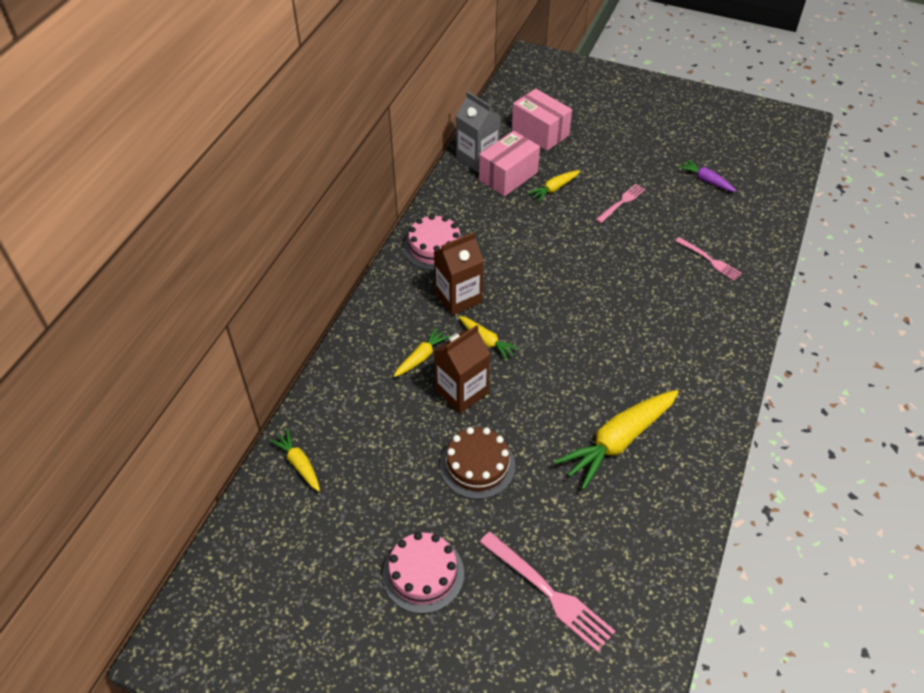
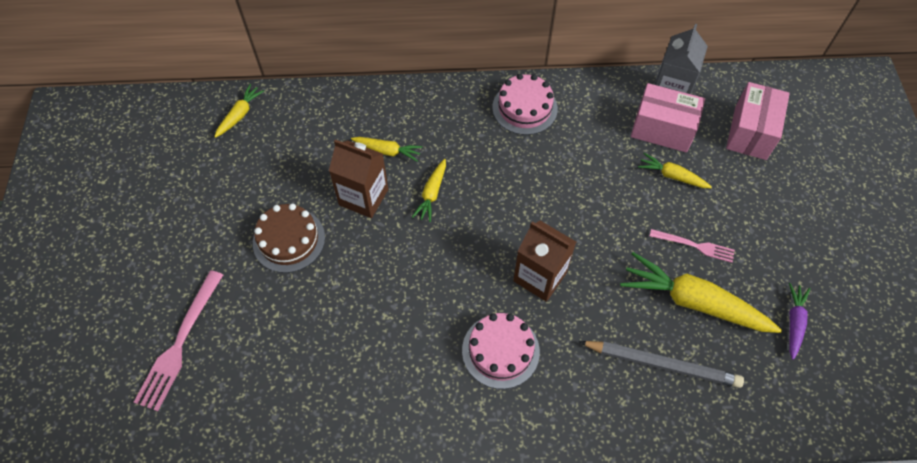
camera: 65 degrees right, 10 degrees up
pink cake [382,532,464,614] -> pink cake moved to [462,313,540,389]
brown carton [434,232,484,315] -> brown carton moved to [513,220,576,302]
yellow carrot [554,390,679,490] -> yellow carrot moved to [620,252,782,333]
pink fork [675,237,742,281] -> grey pencil [579,341,744,388]

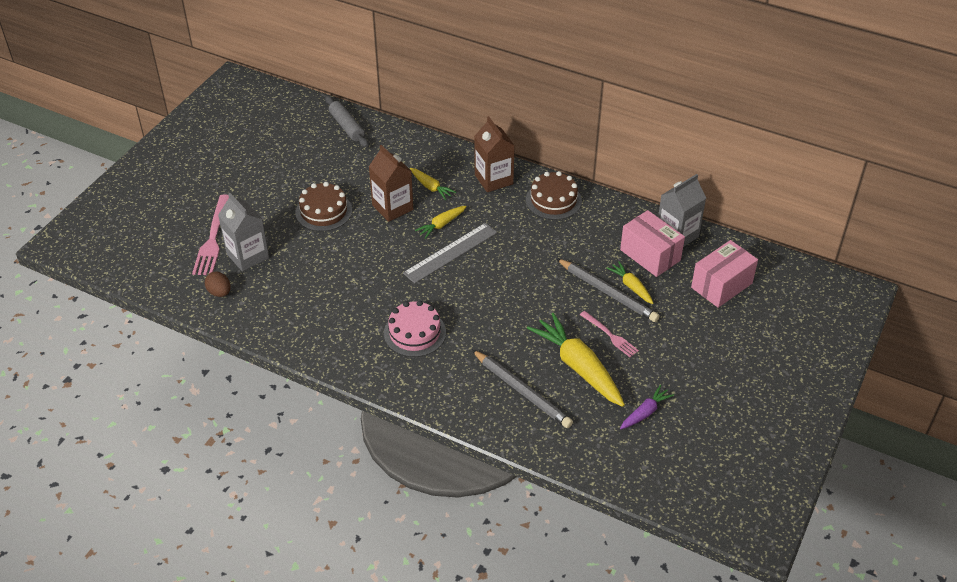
camera: 30 degrees right, 15 degrees down
pink fork [134,270,223,411] -> pink fork turned 45 degrees counterclockwise [192,195,229,275]
yellow carrot [214,84,264,138] -> grey rolling pin [325,96,368,147]
pink cake [492,74,558,135] -> brown cake [526,171,582,220]
brown carton [513,220,576,302] -> brown carton moved to [474,116,515,192]
none -> brown egg [205,272,231,297]
none -> grey carton [218,193,269,271]
none -> grey ruler [403,223,497,284]
none -> grey pencil [556,258,660,322]

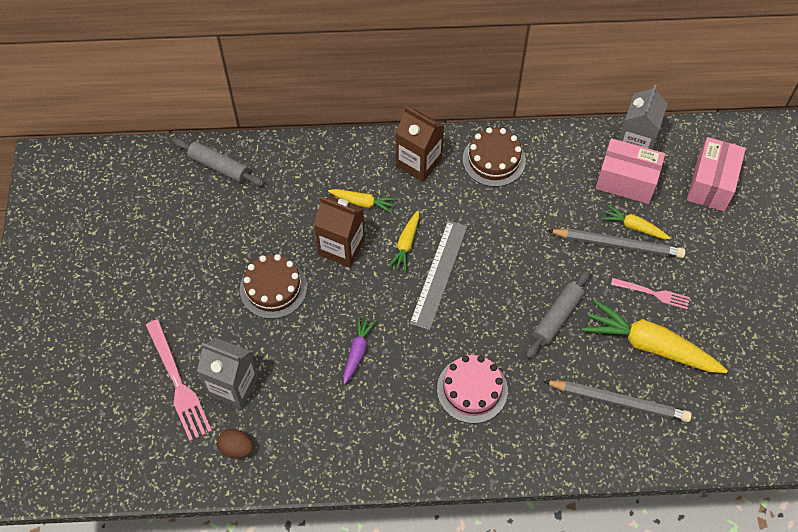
camera: 30 degrees left, 15 degrees up
purple carrot [620,385,674,429] -> purple carrot moved to [343,316,376,384]
none -> grey rolling pin [526,270,590,359]

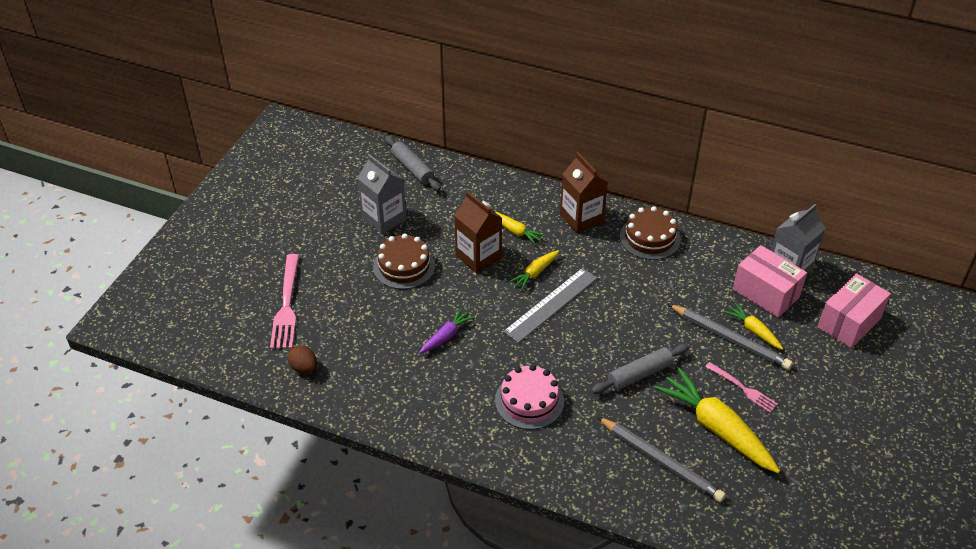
camera: 25 degrees right, 15 degrees down
grey carton [197,337,258,409] -> grey carton moved to [358,154,406,234]

